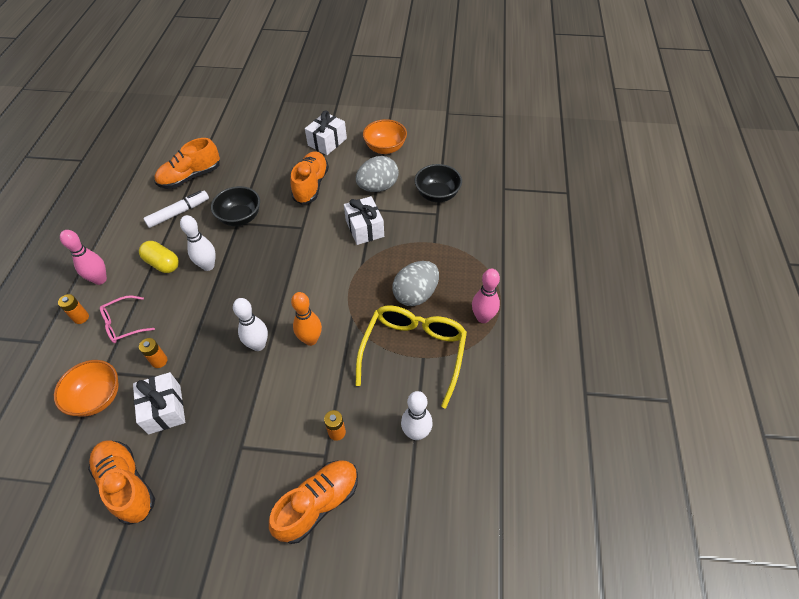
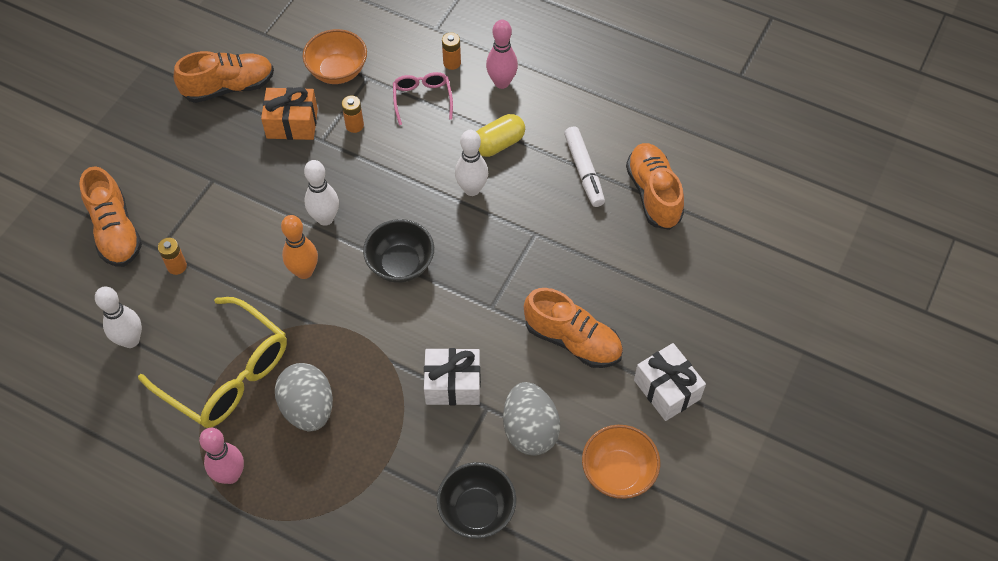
camera: 110 degrees right, 5 degrees up
white gift [133,372,185,435] -> orange gift [261,87,318,140]
black bowl [211,186,260,226] -> black bowl moved to [363,219,434,283]

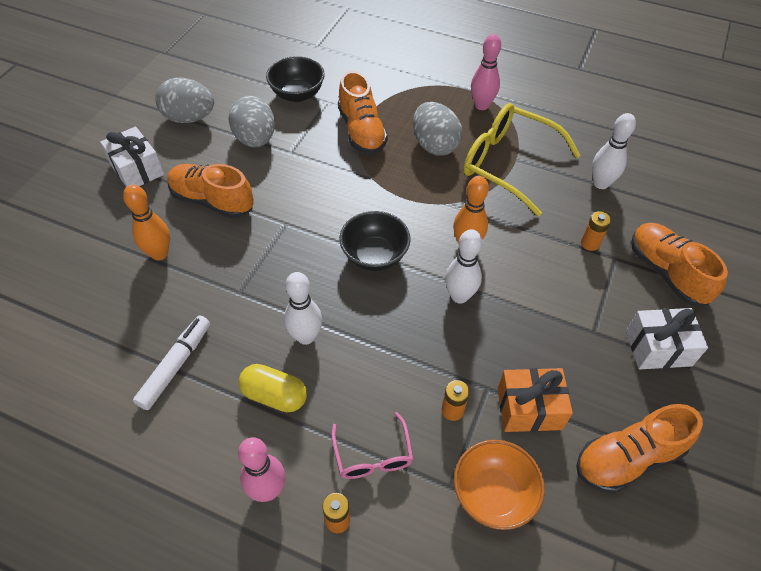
camera: 175 degrees right, 5 degrees down
white gift [424,348,481,405] -> white gift moved to [626,308,708,369]
yellow capsule [476,114,525,157] -> yellow capsule turned 60 degrees clockwise [239,364,307,412]
white marker [564,126,605,207] -> white marker turned 45 degrees clockwise [133,315,210,410]
orange bowl [582,425,660,499] -> grey egg [155,78,214,123]
orange shoe [626,143,684,230] -> orange shoe moved to [338,71,388,154]
none -> orange bowling pin [123,184,170,260]

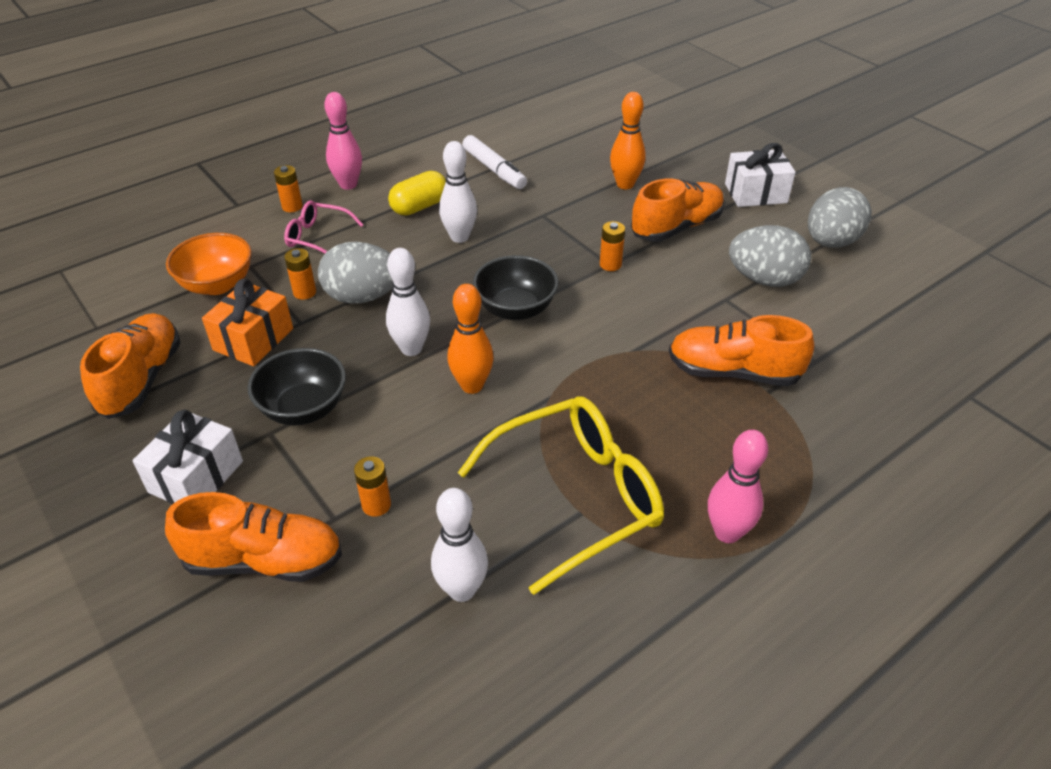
camera: 120 degrees right, 10 degrees down
black bowl [266,56,325,102] -> black bowl moved to [248,348,346,425]
grey egg [413,102,462,156] -> grey egg moved to [318,242,393,304]
none -> orange battery [600,221,625,271]

